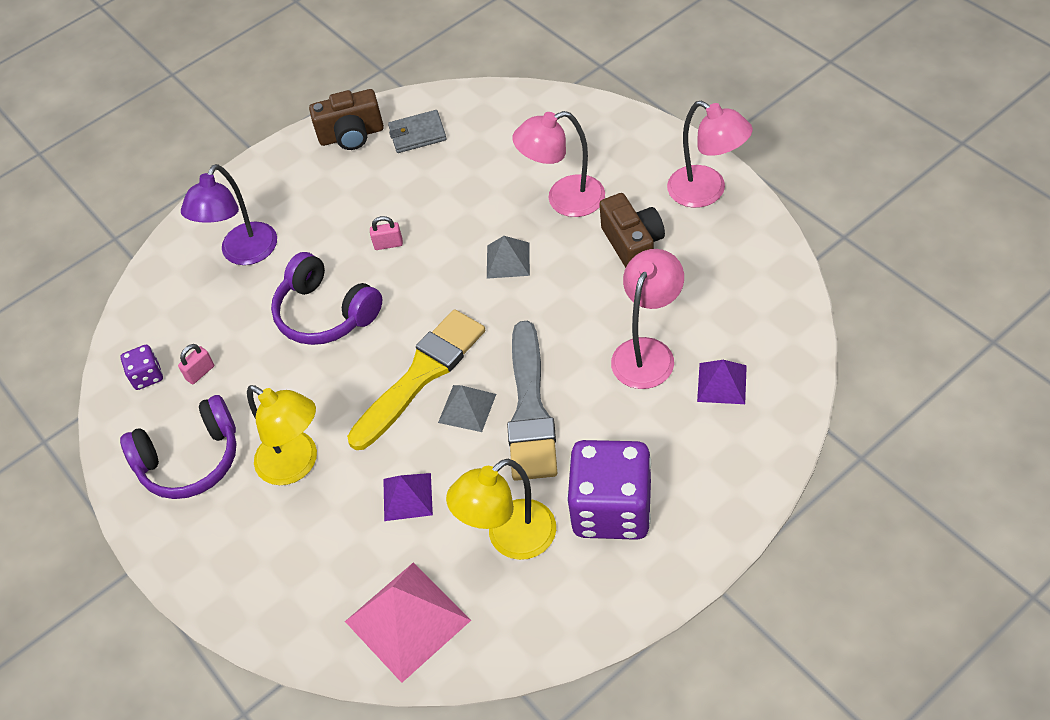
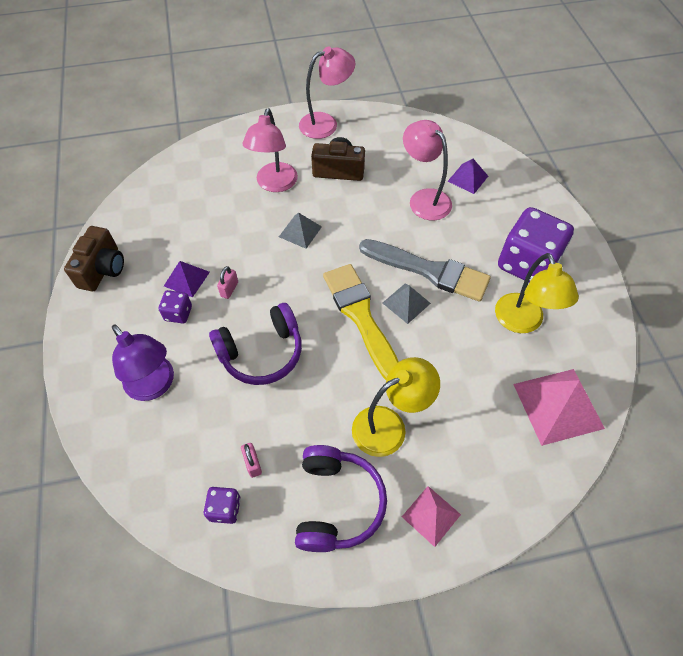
camera: 70 degrees left, 5 degrees up
purple pyramid [383,473,433,521] -> purple pyramid moved to [164,261,210,297]
grey wallet [388,110,447,153] -> none
none -> purple dice [159,290,192,323]
none -> pink pyramid [402,486,461,547]

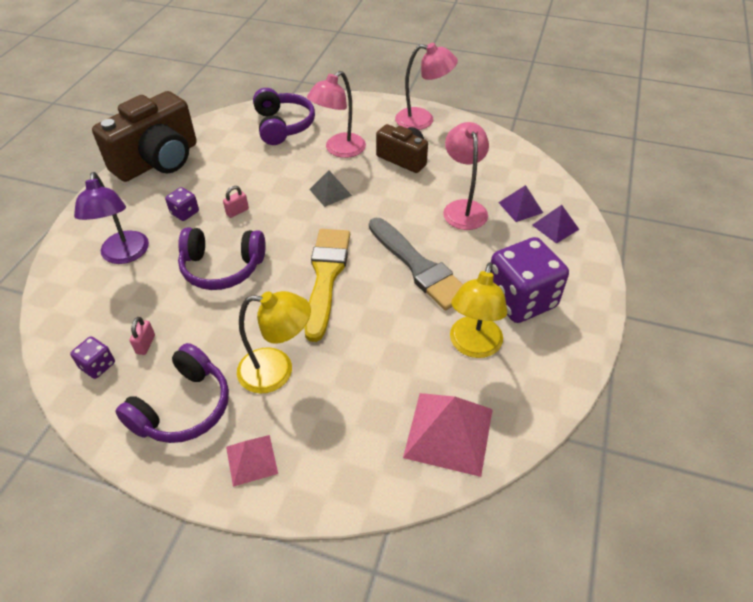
camera: 30 degrees right, 10 degrees down
brown camera [64,226,124,291] -> brown camera [92,91,197,182], size x1.74
purple pyramid [164,261,210,297] -> purple pyramid moved to [532,205,579,244]
grey pyramid [383,283,431,324] -> none
none -> purple headphones [253,88,315,145]

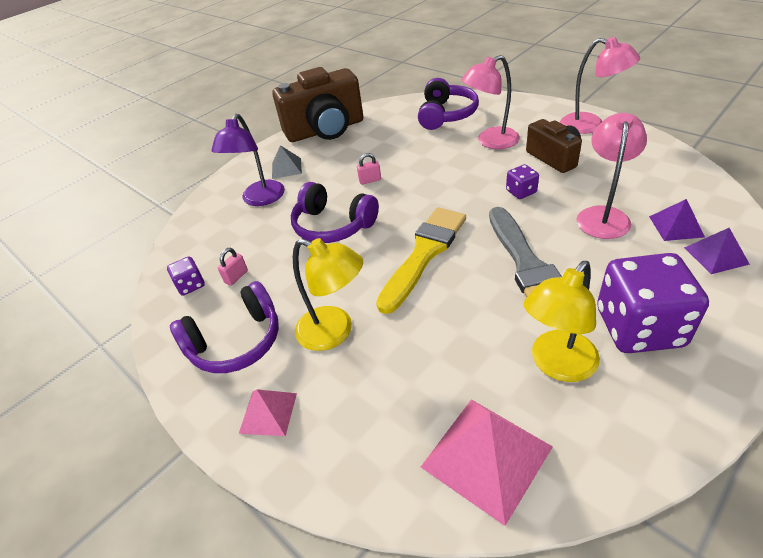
camera: 30 degrees right, 5 degrees down
purple dice [165,187,199,221] -> purple dice moved to [506,164,539,199]
grey pyramid [309,170,352,207] -> grey pyramid moved to [272,145,302,179]

